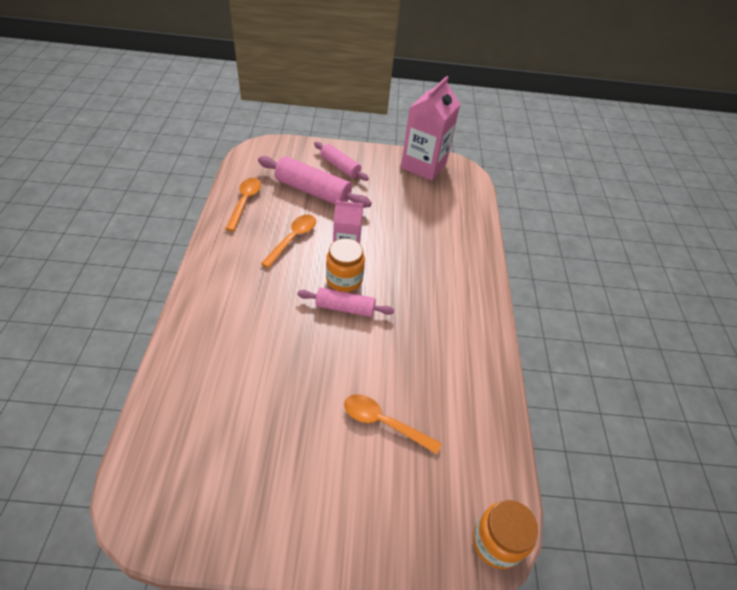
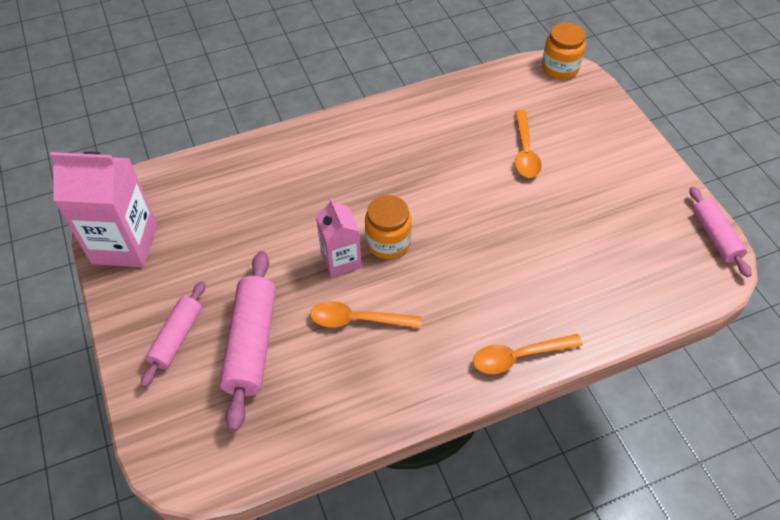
camera: 110 degrees left, 5 degrees up
orange spoon [225,178,261,231] -> orange spoon moved to [473,334,583,374]
pink rolling pin [297,288,394,317] -> pink rolling pin moved to [690,187,752,277]

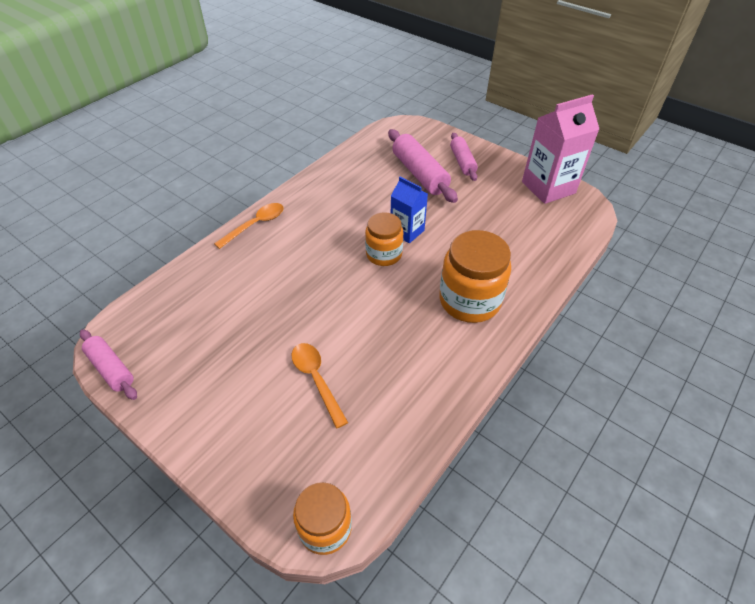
camera: 150 degrees right, 5 degrees down
orange spoon [310,301,422,328] -> none
pink carton [316,198,362,277] -> blue carton [391,177,428,243]
none -> orange jar [439,230,511,323]

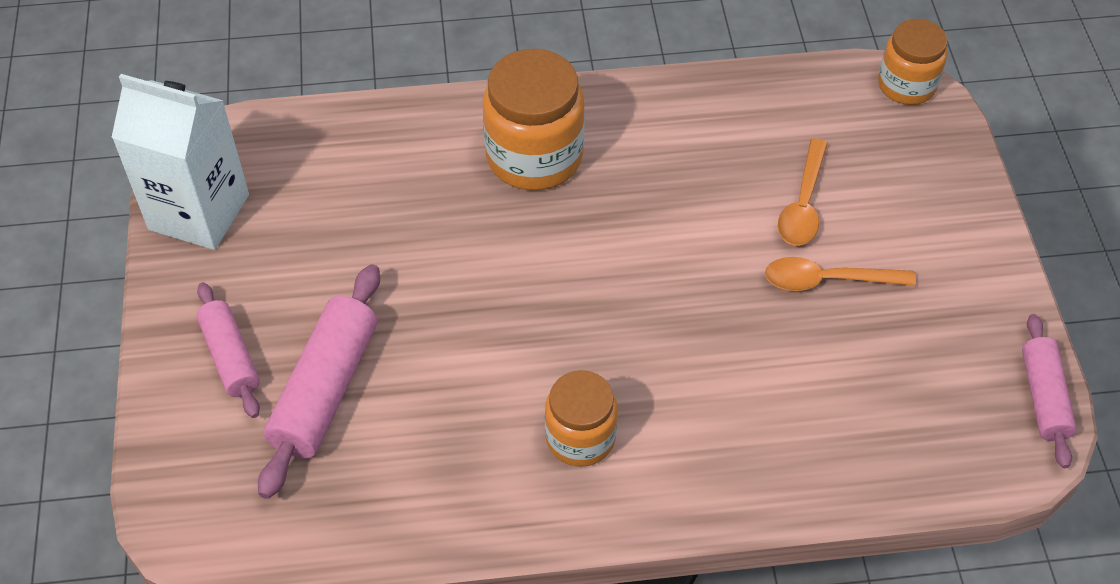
camera: 135 degrees left, 5 degrees up
orange spoon [214,203,284,249] -> orange spoon moved to [765,257,916,291]
orange jar [365,212,403,266] -> orange jar moved to [545,370,618,467]
blue carton [391,177,428,243] -> none
pink rolling pin [450,133,478,181] -> pink rolling pin turned 60 degrees counterclockwise [197,282,260,418]
pink carton [522,94,599,204] -> white carton [111,74,249,250]

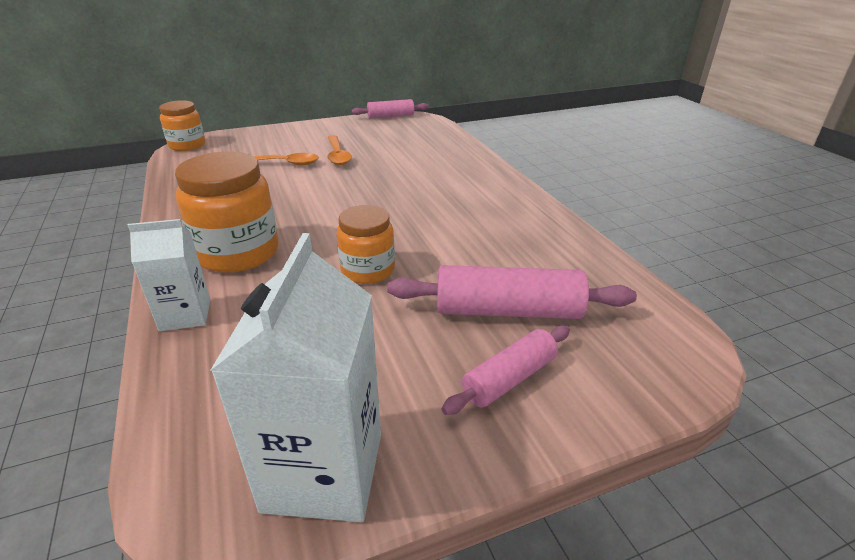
camera: 105 degrees left, 20 degrees down
orange jar [545,370,618,467] -> orange jar moved to [336,205,395,284]
none -> white carton [128,219,210,331]

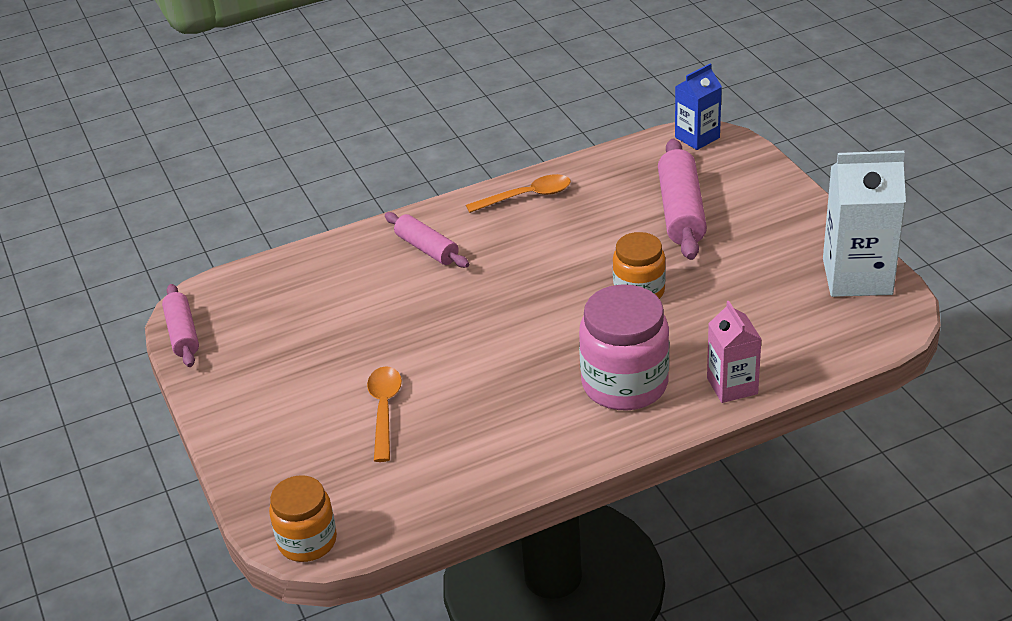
camera: 90 degrees left, 5 degrees up
white carton [128,219,210,331] -> pink carton [707,301,761,403]
orange jar [175,151,279,273] -> pink jar [579,284,669,410]
orange spoon [327,135,352,165] -> orange spoon moved to [466,174,571,213]
pink rolling pin [441,326,570,415] -> pink rolling pin moved to [385,212,469,268]
none -> blue carton [675,63,722,150]

